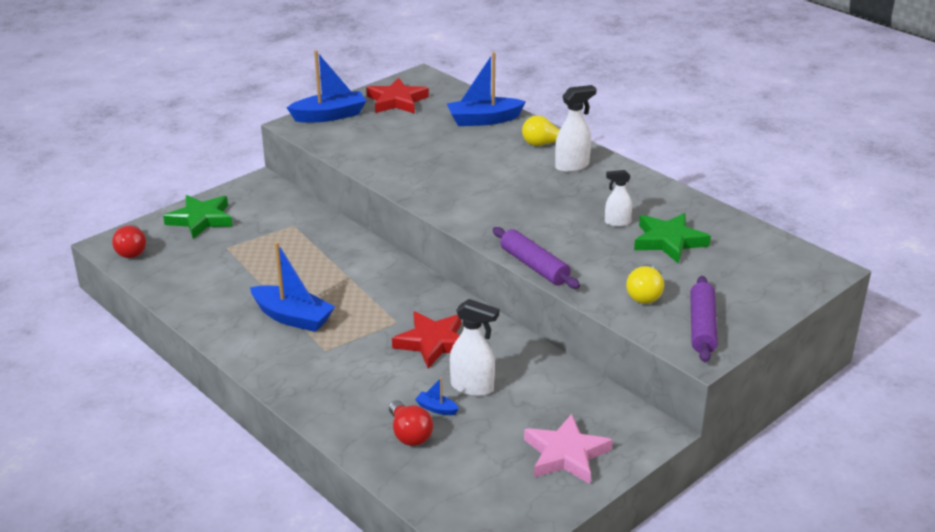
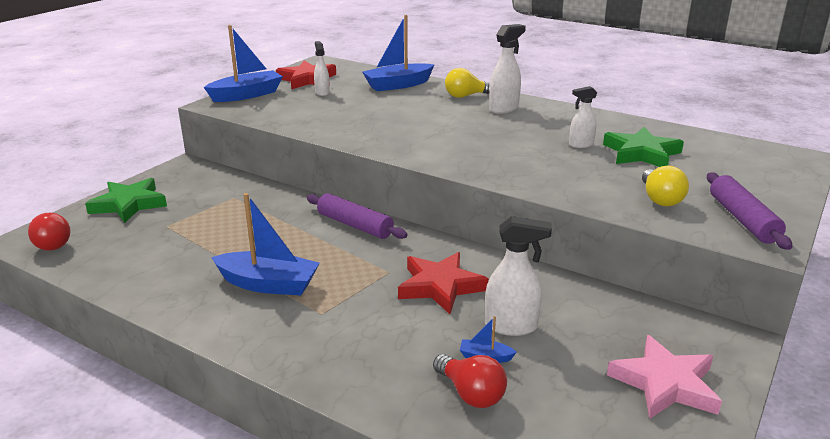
camera: 15 degrees left, 5 degrees down
purple rolling pin [493,227,580,289] -> purple rolling pin moved to [306,193,407,239]
none -> white spray bottle [314,41,330,96]

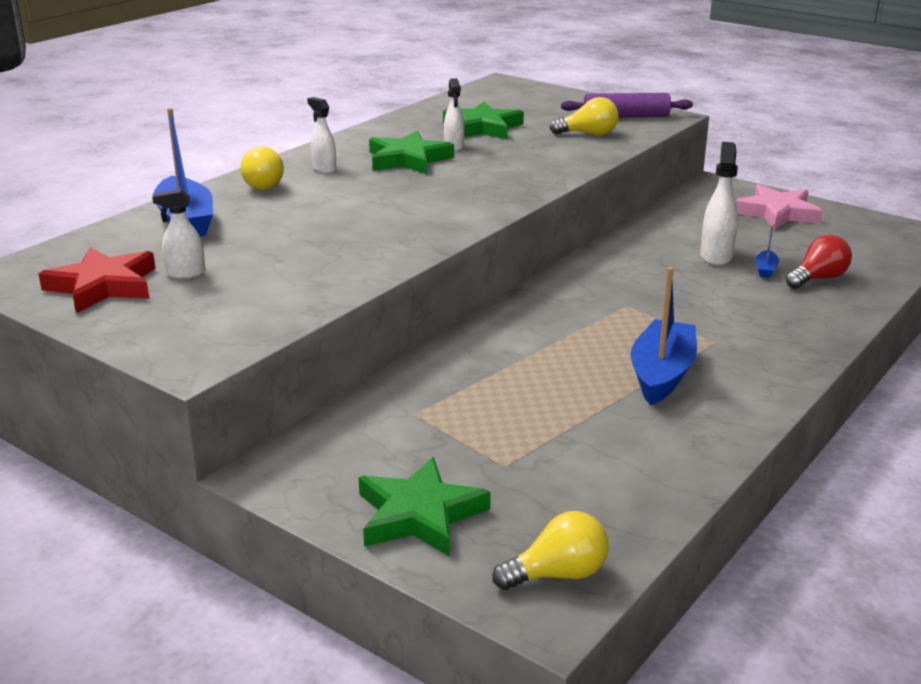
camera: 85 degrees left, 0 degrees up
red light bulb [28,213,71,251] -> yellow light bulb [492,511,609,590]
blue boat [204,25,283,102] -> none
purple rolling pin [306,193,407,239] -> none
red star [398,252,489,314] -> none
white spray bottle [489,24,526,114] -> white spray bottle [307,97,336,173], size x0.64
none -> green star [369,131,454,174]

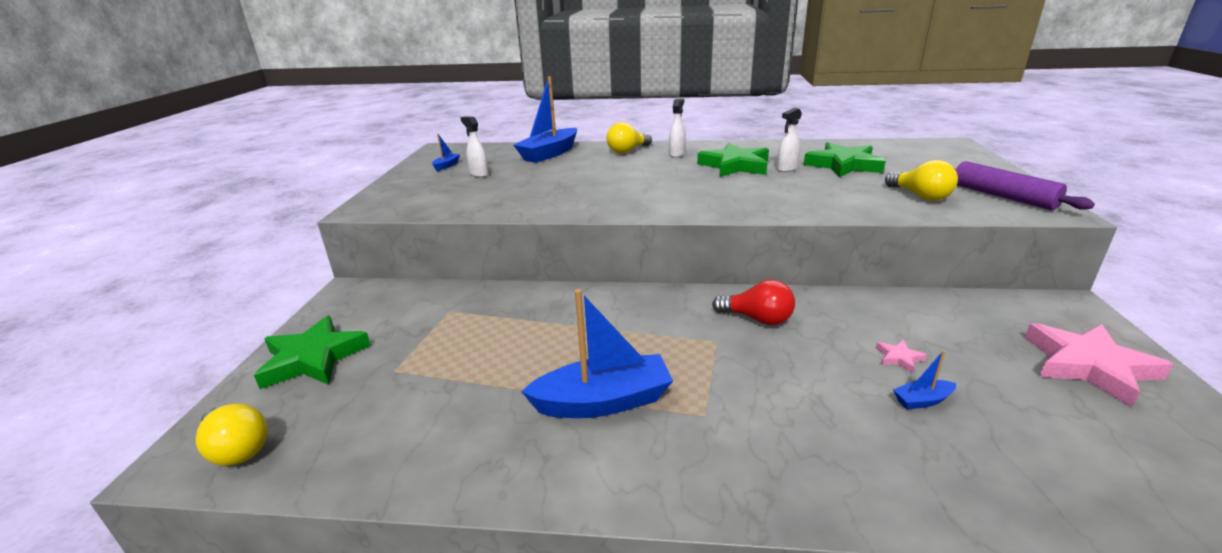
camera: 60 degrees right, 0 degrees up
red star [39,247,156,313] -> blue boat [432,134,460,171]
white spray bottle [700,142,738,266] -> pink star [876,340,927,373]
red light bulb [786,235,852,289] -> red light bulb moved to [712,280,795,325]

